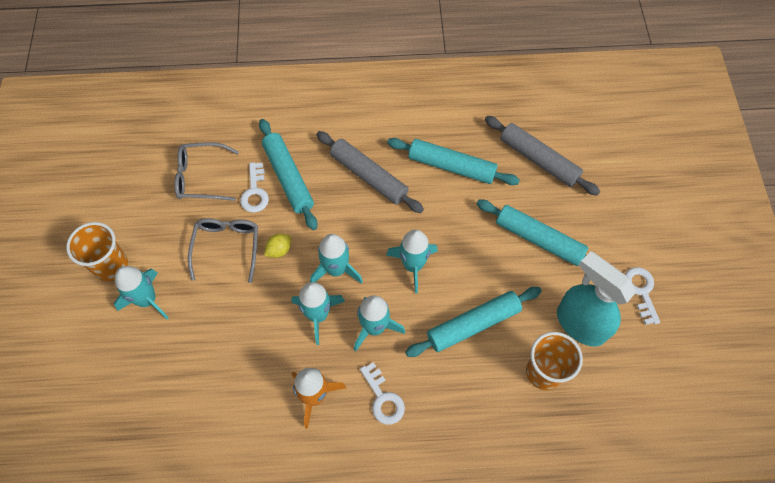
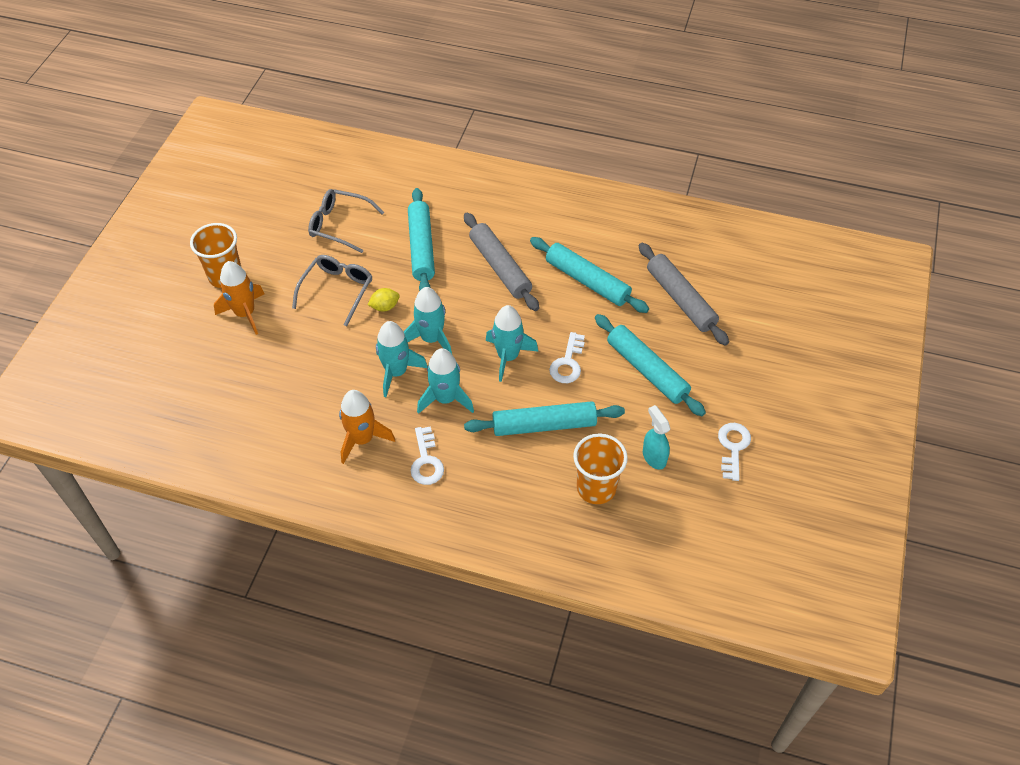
camera: 20 degrees right, 10 degrees down
turquoise rocket [114,266,169,319] -> orange rocket [214,261,265,335]
white key [240,162,269,213] -> white key moved to [549,332,585,383]
turquoise spray bottle [557,251,636,347] -> turquoise spray bottle [643,405,670,470], size x0.52

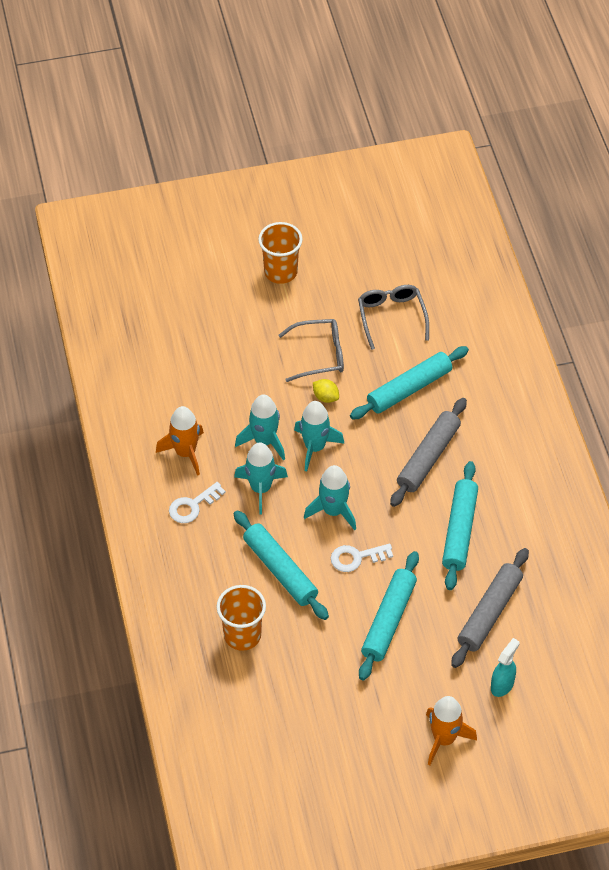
camera: 60 degrees right, 0 degrees up
orange rocket [214,261,265,335] -> orange rocket moved to [426,696,477,765]
turquoise spray bottle [643,405,670,470] -> turquoise spray bottle moved to [491,638,520,697]
white key [718,423,751,481] -> none

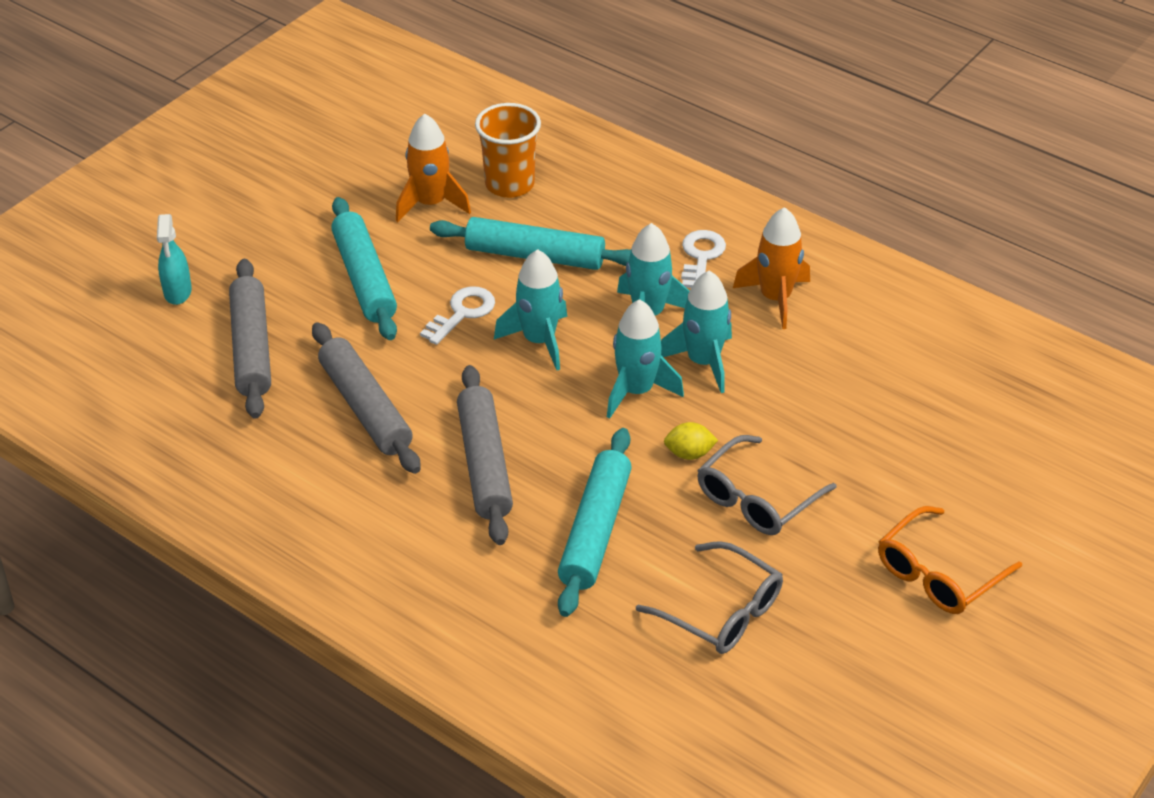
camera: 140 degrees right, 10 degrees down
orange cup [258,222,303,284] -> orange glasses [878,506,1022,614]
orange rocket [426,696,477,765] -> orange rocket moved to [396,114,471,222]
turquoise rolling pin [442,461,478,590] -> grey rolling pin [312,322,421,474]

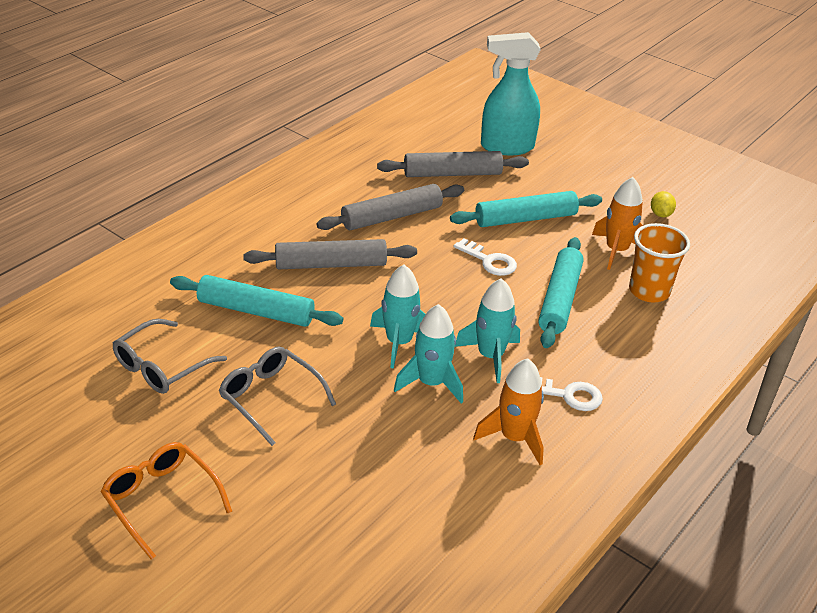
camera: 90 degrees right, 5 degrees down
turquoise spray bottle [157,214,192,305] -> turquoise spray bottle [481,32,541,155], size x1.91
turquoise rocket [494,249,567,370] -> none
yellow lemon [664,422,718,460] -> yellow lemon moved to [651,191,676,217]

